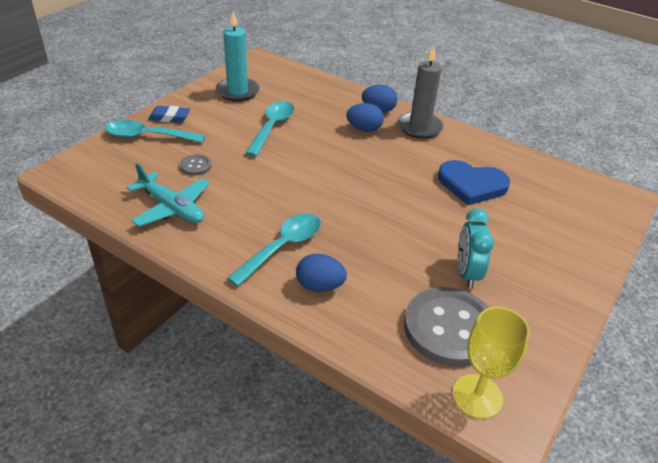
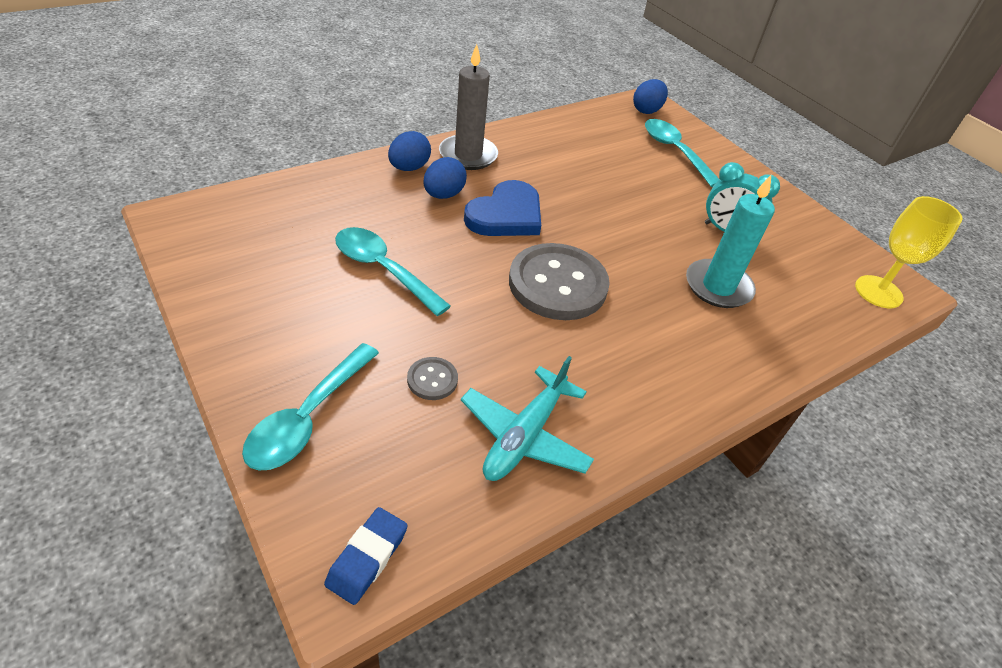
camera: 70 degrees left, 5 degrees up
turquoise plane [127,163,210,227] -> turquoise plane turned 150 degrees clockwise [461,356,594,481]
blue eraser [148,106,191,123] -> blue eraser moved to [324,507,408,605]
turquoise candle [216,11,259,101] -> turquoise candle moved to [686,175,775,308]
turquoise spoon [227,213,321,287] -> turquoise spoon moved to [645,119,720,187]
blue egg [296,254,347,292] -> blue egg moved to [633,79,668,114]
grey button [404,287,489,367] -> grey button moved to [509,243,610,320]
blue heart [438,160,510,205] -> blue heart moved to [464,180,541,236]

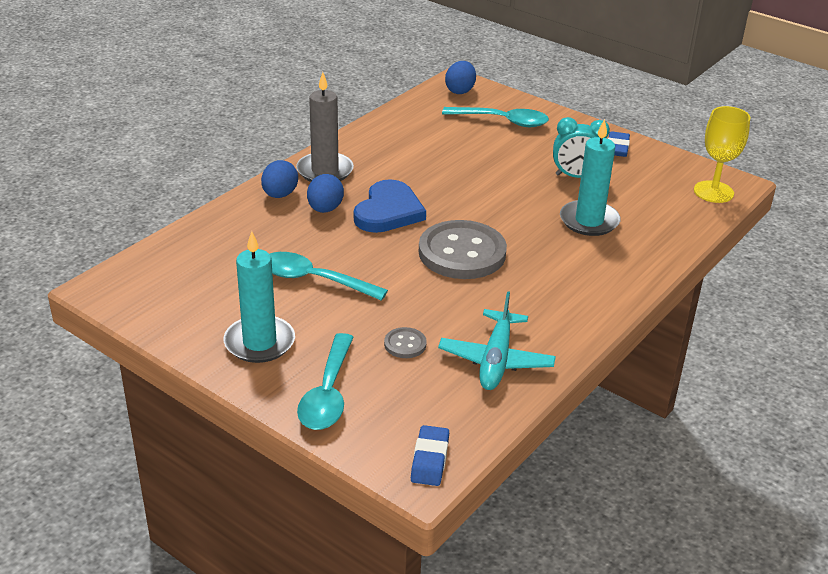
camera: 15 degrees left, 10 degrees down
turquoise spoon [645,119,720,187] -> turquoise spoon turned 150 degrees clockwise [442,107,549,127]
none -> turquoise candle [224,231,295,363]
none -> blue eraser [608,131,630,157]

